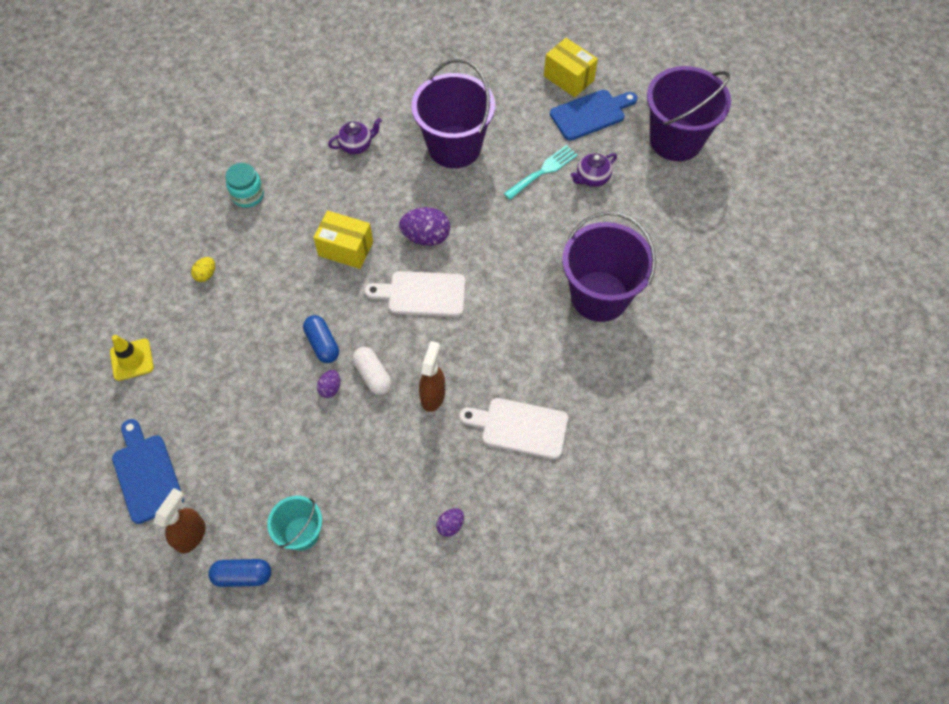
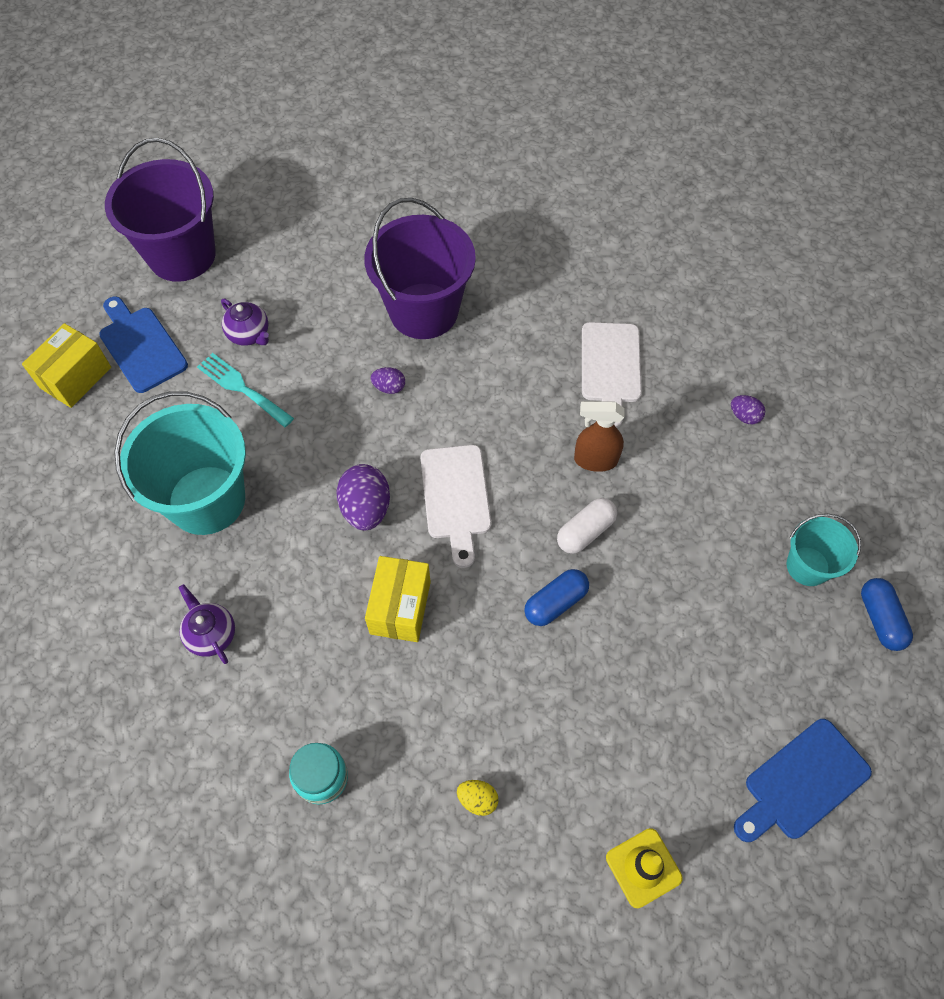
camera: 100 degrees left, 0 degrees up
brown spray bottle [154,488,206,554] -> none
purple egg [317,370,340,398] -> purple egg moved to [371,367,405,394]
purple bucket [411,59,495,168] -> turquoise bucket [114,391,246,535]

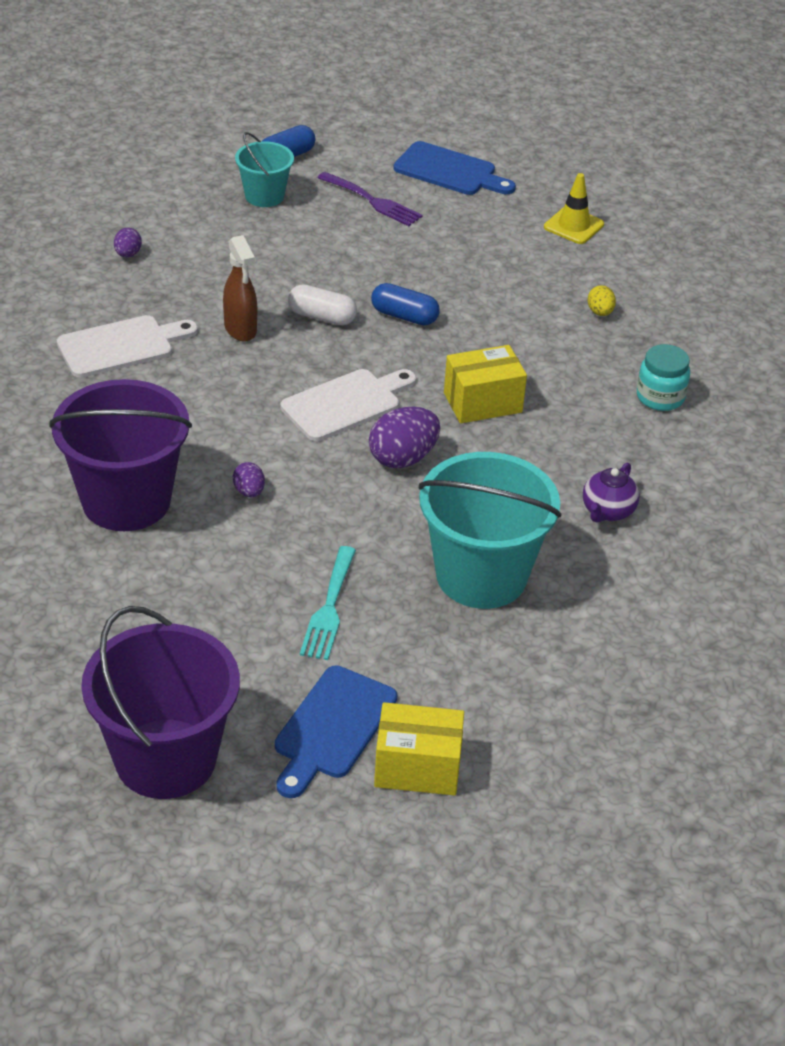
camera: 120 degrees left, 20 degrees down
purple teapot [221,298,269,346] -> none
none -> purple fork [317,172,423,226]

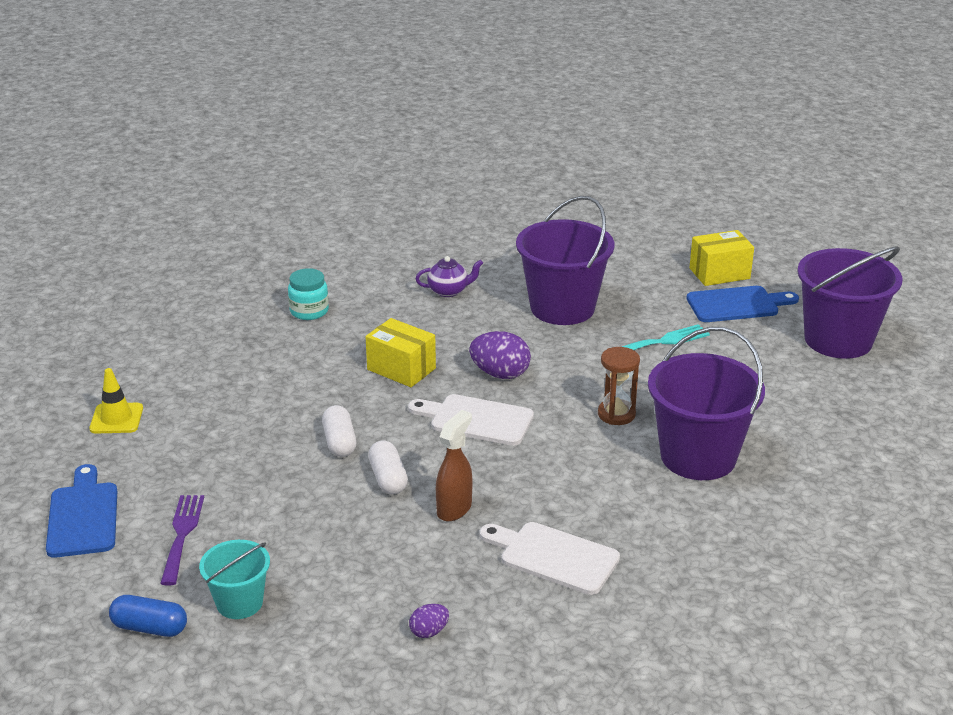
camera: 125 degrees left, 10 degrees down
purple egg [233,462,265,497] -> brown hourglass [598,347,640,425]
blue capsule [371,283,440,326] -> white capsule [322,405,356,457]
yellow box [374,702,464,796] -> yellow box turned 75 degrees counterclockwise [689,230,754,286]
turquoise bucket [418,452,562,609] -> purple bucket [516,196,614,325]
yellow egg [587,285,616,316] -> none

